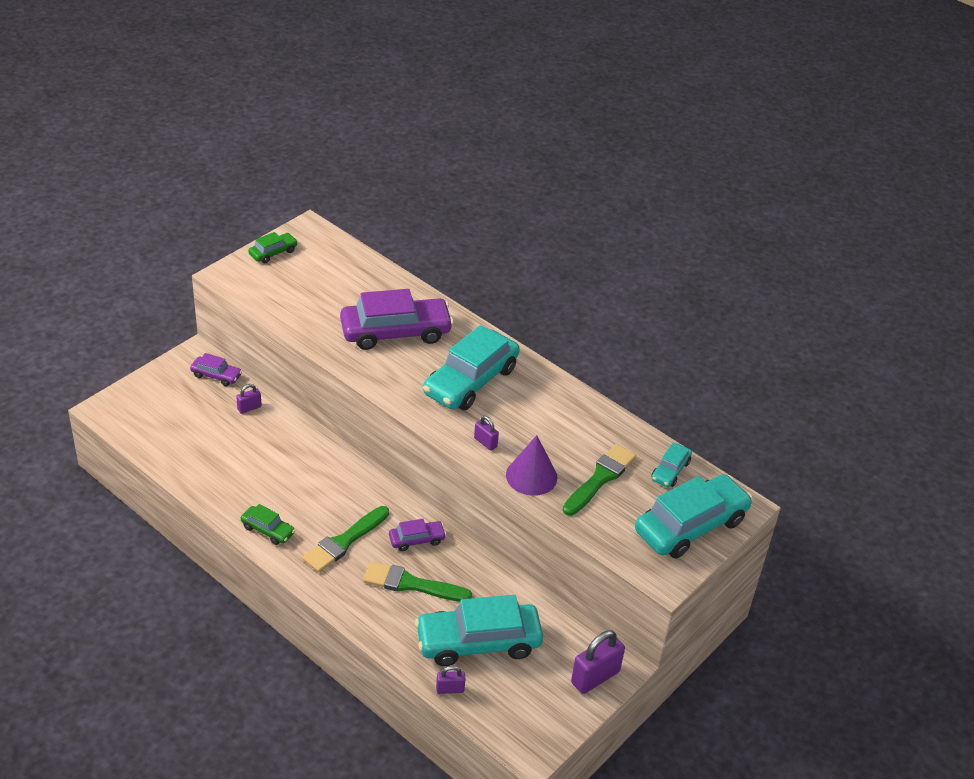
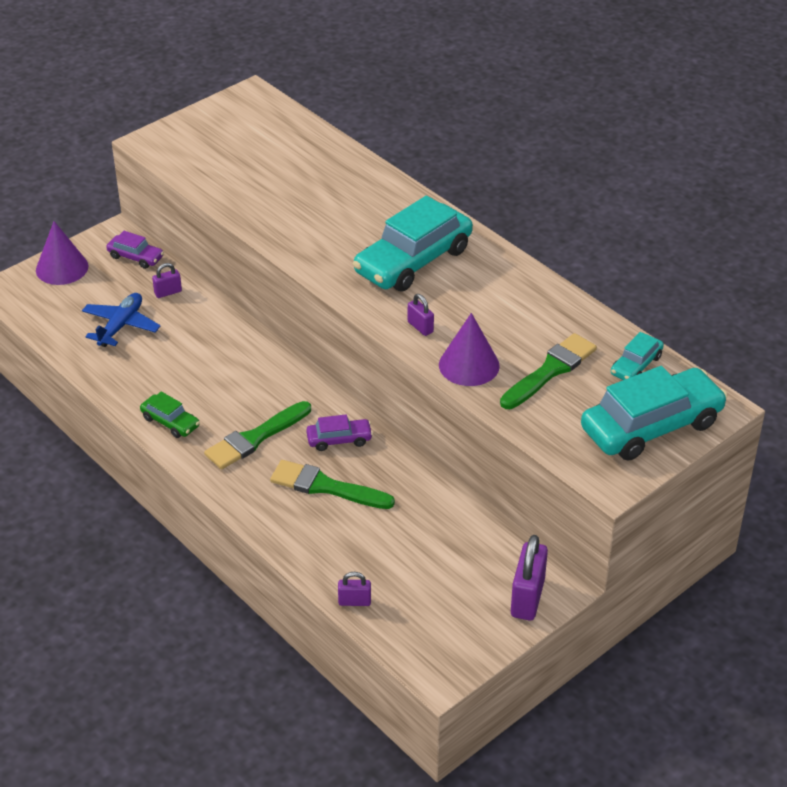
camera: 10 degrees right, 0 degrees up
green car [248,232,298,263] -> none
purple car [340,289,454,350] -> none
turquoise car [415,595,543,666] -> none
purple padlock [571,630,625,694] -> purple padlock turned 45 degrees counterclockwise [511,535,548,620]
none -> purple cone [36,221,88,285]
none -> blue plane [82,293,160,347]

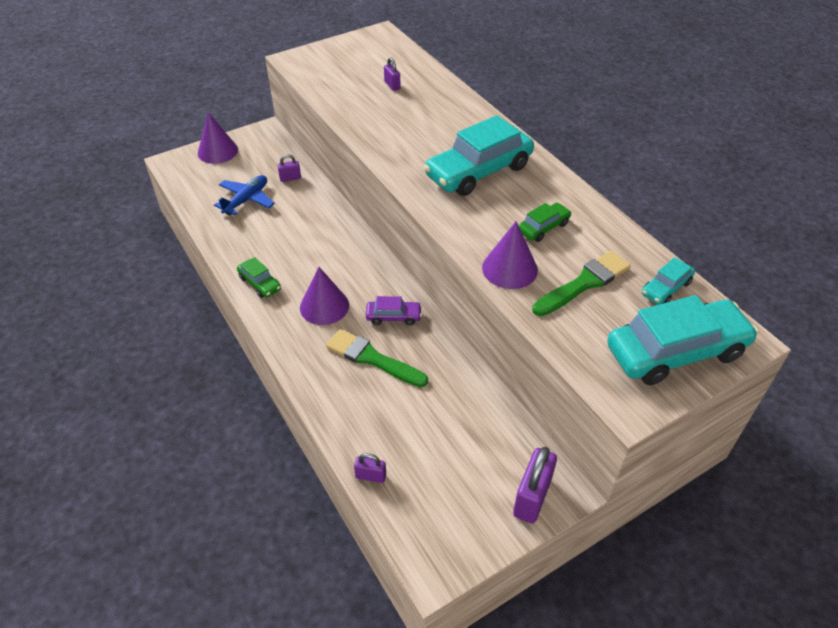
camera: 10 degrees right, 5 degrees up
purple car [106,231,164,269] -> none
green brush [204,401,311,469] -> purple cone [300,267,349,325]
purple padlock [408,294,434,336] -> purple padlock moved to [384,57,401,91]
none -> green car [518,203,572,242]

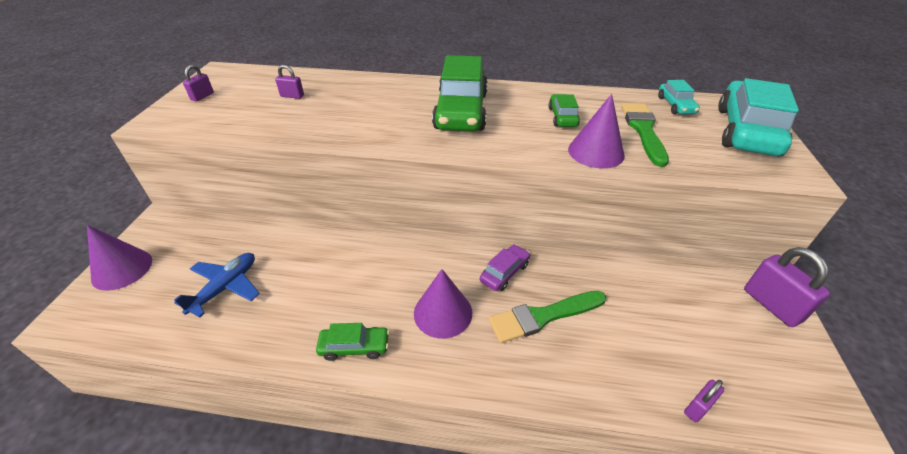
camera: 50 degrees left, 5 degrees down
blue plane [214,175,275,215] -> blue plane turned 45 degrees clockwise [174,253,260,318]
purple padlock [277,154,301,182] -> purple padlock moved to [183,65,214,102]
turquoise car [424,115,534,196] -> green car [432,55,488,132]

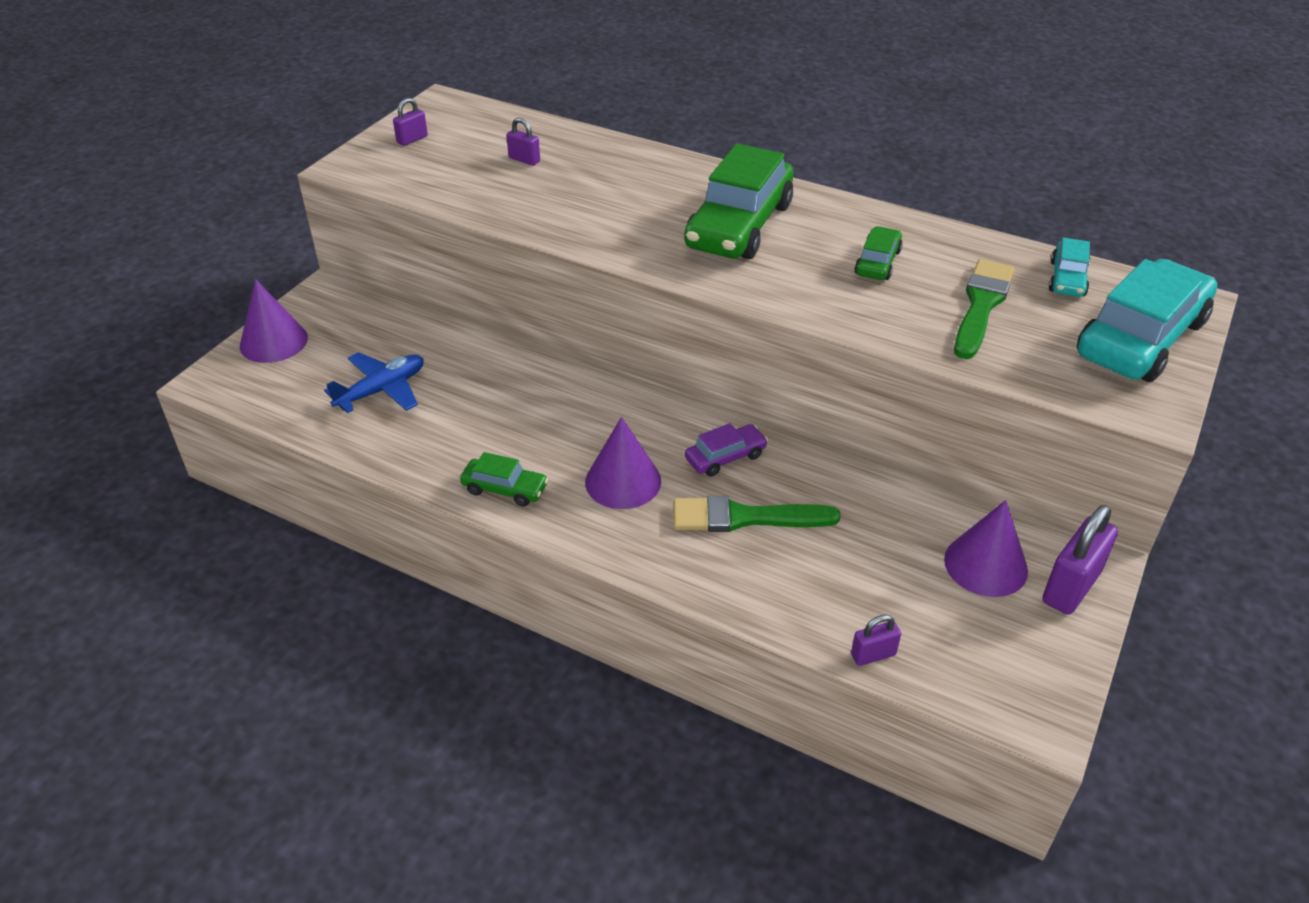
camera: 20 degrees right, 0 degrees up
purple cone [568,94,625,168] -> purple cone moved to [944,500,1028,597]
purple padlock [744,247,830,327] -> purple padlock turned 45 degrees clockwise [1043,505,1118,615]

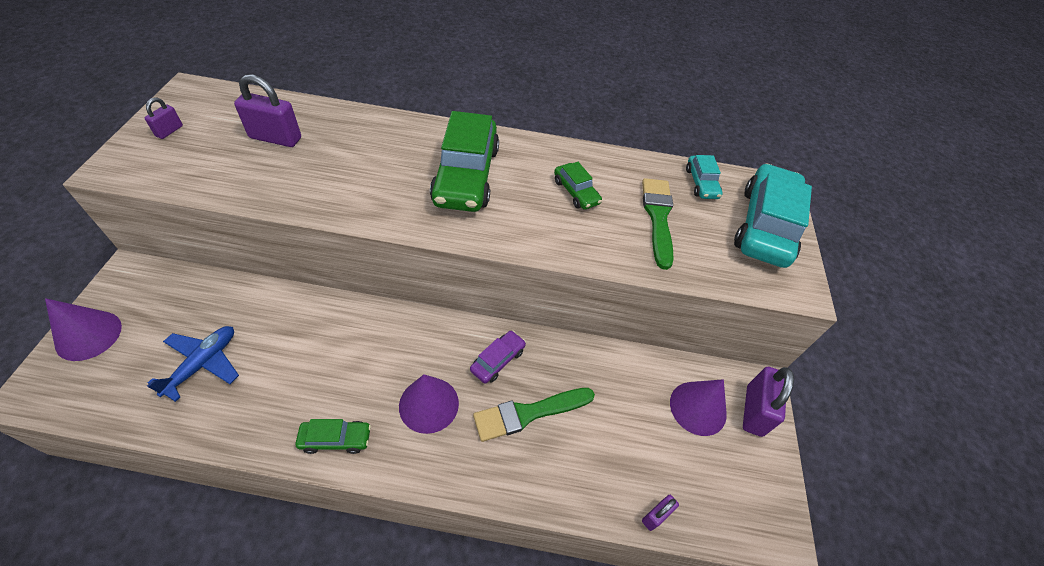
camera: 25 degrees left, 10 degrees up
purple padlock [507,118,540,166] -> purple padlock [234,74,301,147], size x1.88
green car [855,226,903,280] -> green car turned 150 degrees clockwise [554,162,602,210]

